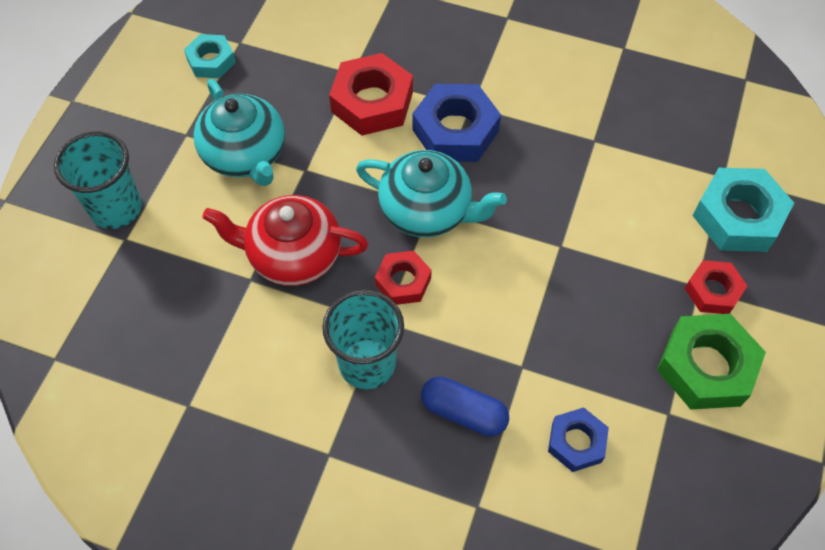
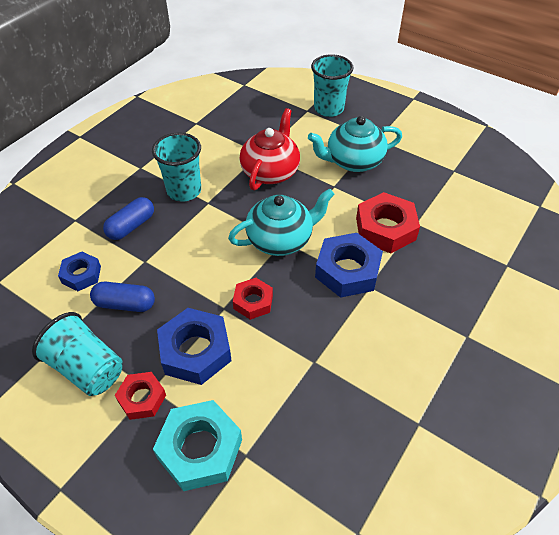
camera: 105 degrees right, 10 degrees down
turquoise nut [184,34,236,78] -> none
turquoise teapot [356,150,507,237] -> turquoise teapot turned 150 degrees counterclockwise [228,188,335,256]
red nut [375,251,432,305] -> red nut moved to [233,278,273,320]
green nut [657,314,766,409] -> turquoise cup [32,312,123,396]
none -> blue capsule [90,282,155,312]
none -> blue nut [157,308,232,385]

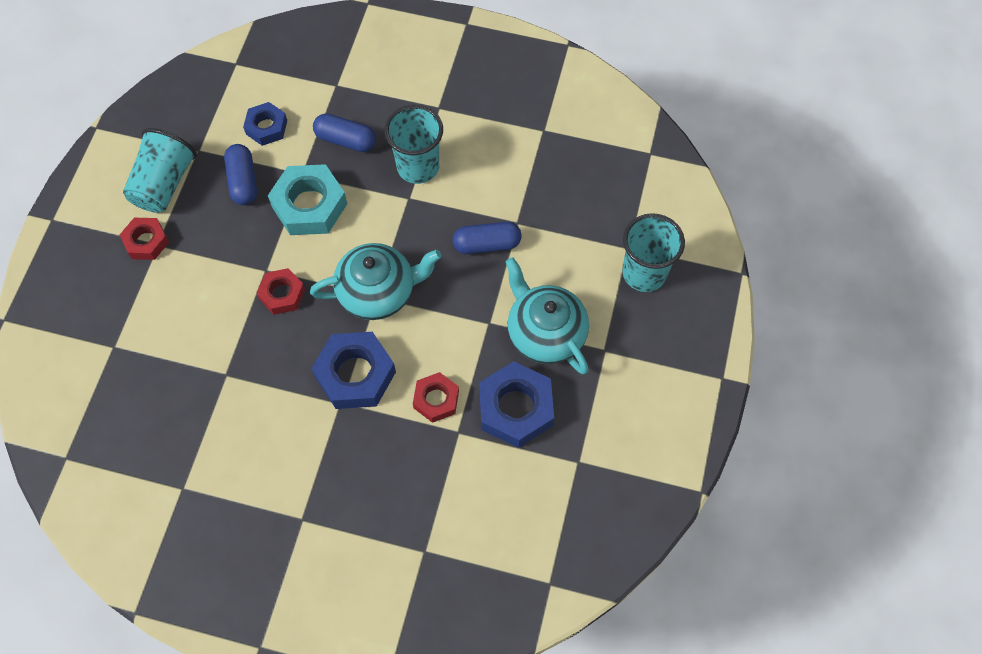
camera: 70 degrees right, 15 degrees up
turquoise nut [153,400,242,491] -> turquoise nut moved to [268,164,347,235]
blue nut [157,308,232,385] -> blue nut moved to [479,361,554,448]
turquoise teapot [228,188,335,256] -> turquoise teapot turned 60 degrees counterclockwise [310,243,442,320]
red teapot [240,108,300,190] -> blue capsule [453,222,521,254]
red nut [356,192,420,253] -> red nut [413,372,459,423], size x0.59

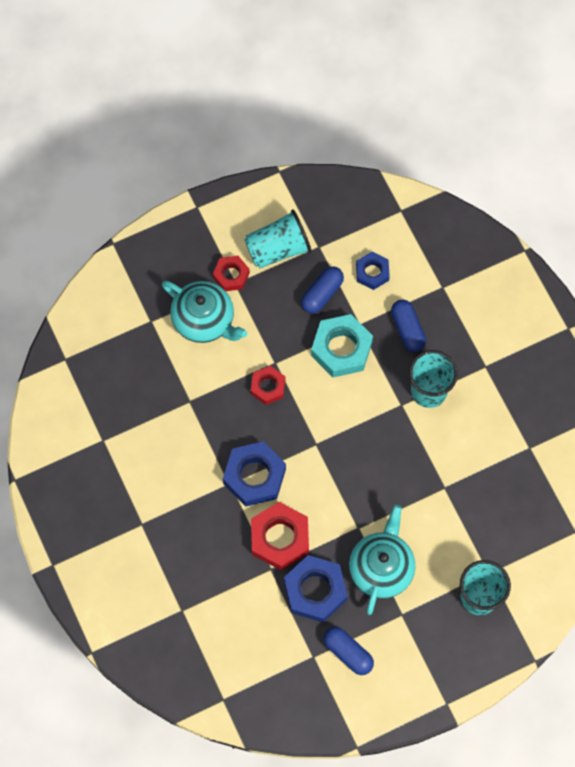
camera: 50 degrees right, 5 degrees up
turquoise teapot [310,243,442,320] -> turquoise teapot moved to [162,280,247,343]
red nut [413,372,459,423] -> red nut [251,502,309,570], size x1.68
blue capsule [453,222,521,254] -> blue capsule moved to [323,627,374,675]

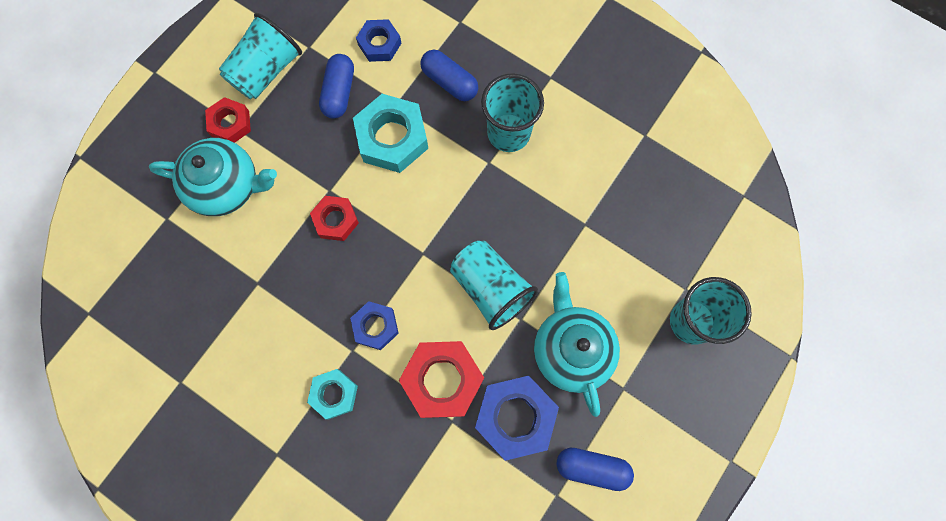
camera: 30 degrees left, 5 degrees up
blue nut [223,441,286,507] -> blue nut [350,301,399,350], size x0.59
none -> turquoise nut [307,369,358,419]
none -> turquoise cup [450,241,538,330]

